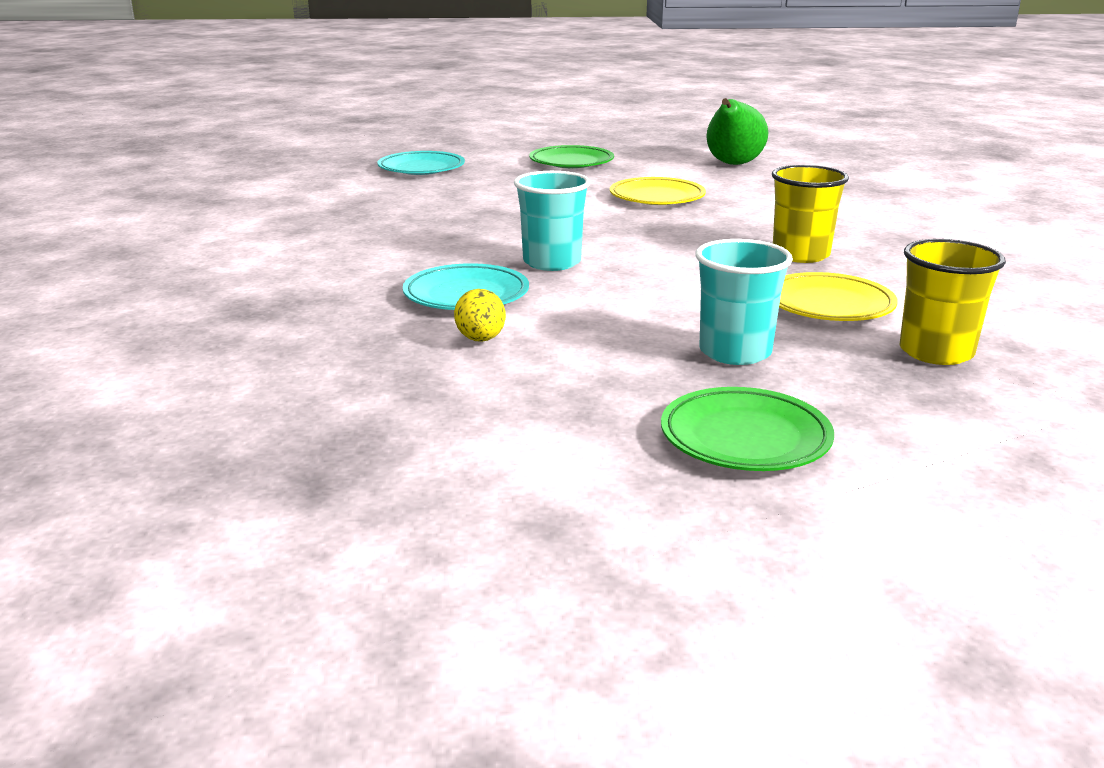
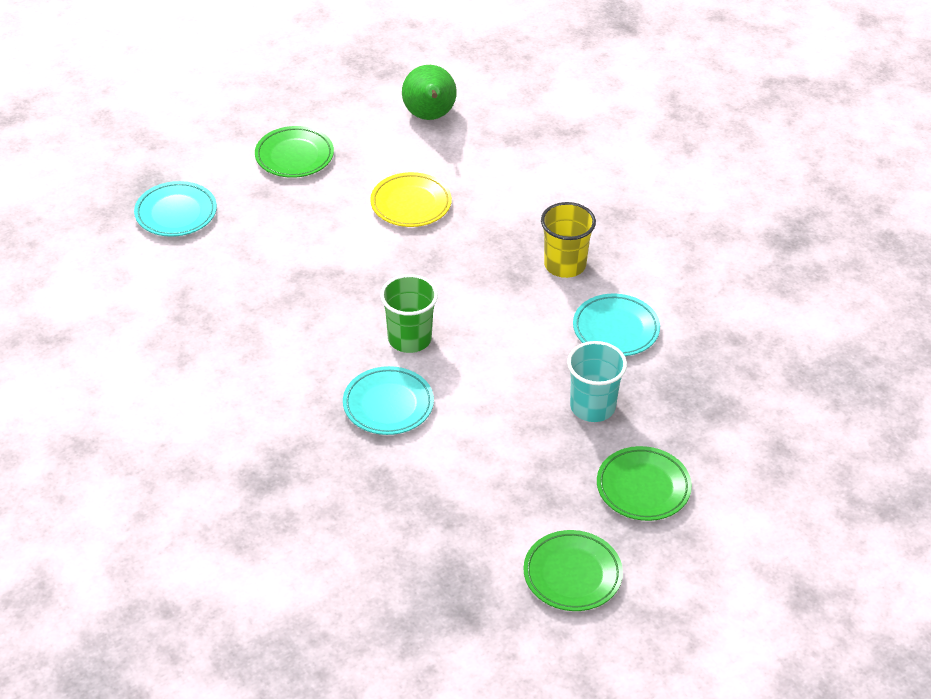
camera: 30 degrees left, 20 degrees up
yellow egg [454,289,506,342] -> none
turquoise cup [514,171,590,271] -> green cup [380,274,438,353]
yellow plate [779,272,898,321] -> turquoise plate [573,294,660,356]
yellow cup [900,239,1006,365] -> none
none -> green plate [523,530,623,611]

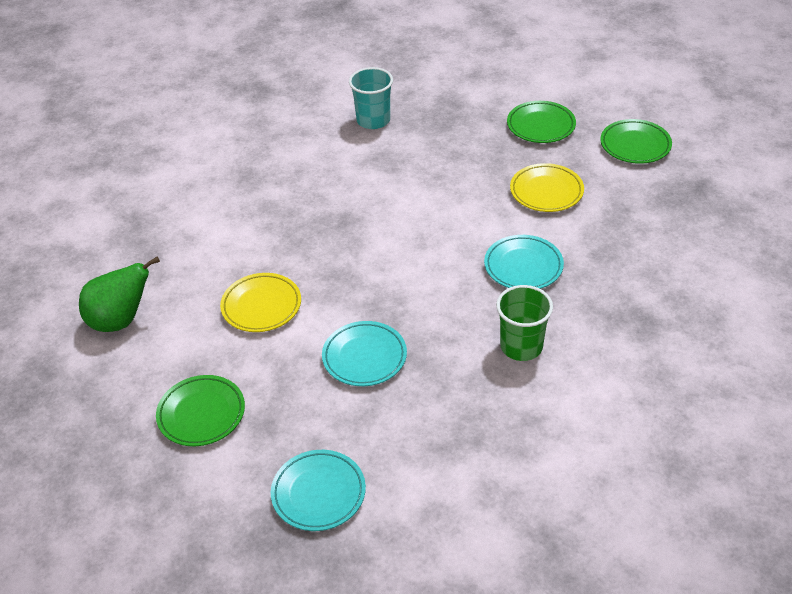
camera: 100 degrees left, 0 degrees up
green cup [380,274,438,353] -> green cup moved to [496,285,553,361]
yellow cup [541,202,596,278] -> none
turquoise cup [567,341,627,422] -> turquoise cup moved to [349,67,393,129]
turquoise plate [573,294,660,356] -> turquoise plate moved to [322,321,407,386]
none -> yellow plate [510,163,584,212]

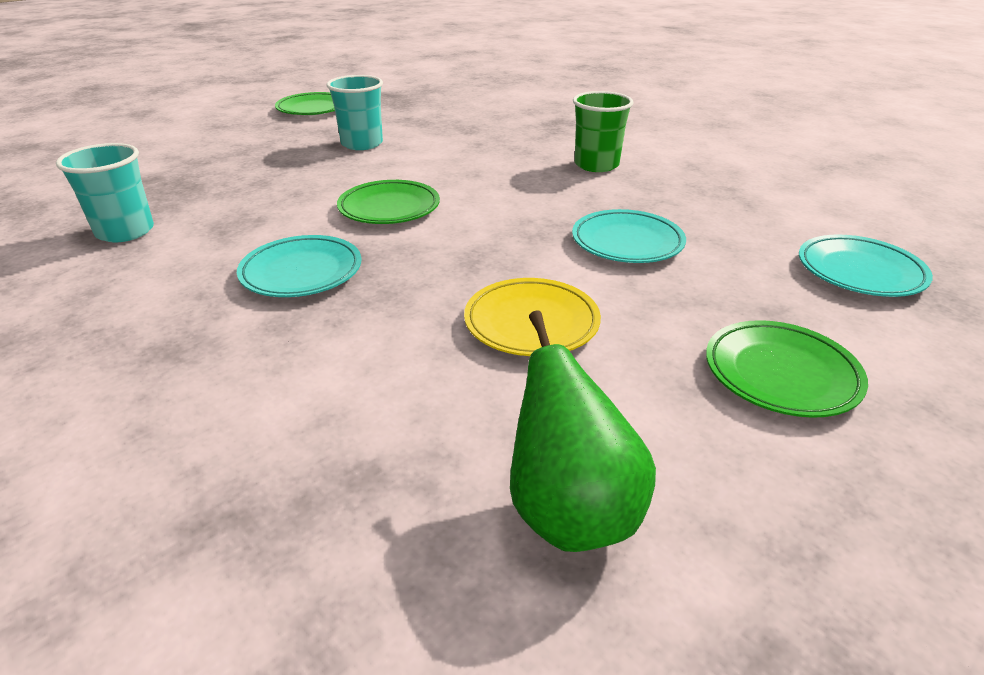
camera: 90 degrees left, 10 degrees down
turquoise plate [484,235,564,289] -> turquoise plate moved to [237,235,362,297]
green plate [507,101,576,143] -> green plate moved to [337,180,440,224]
yellow plate [510,163,584,212] -> turquoise cup [327,75,383,150]

